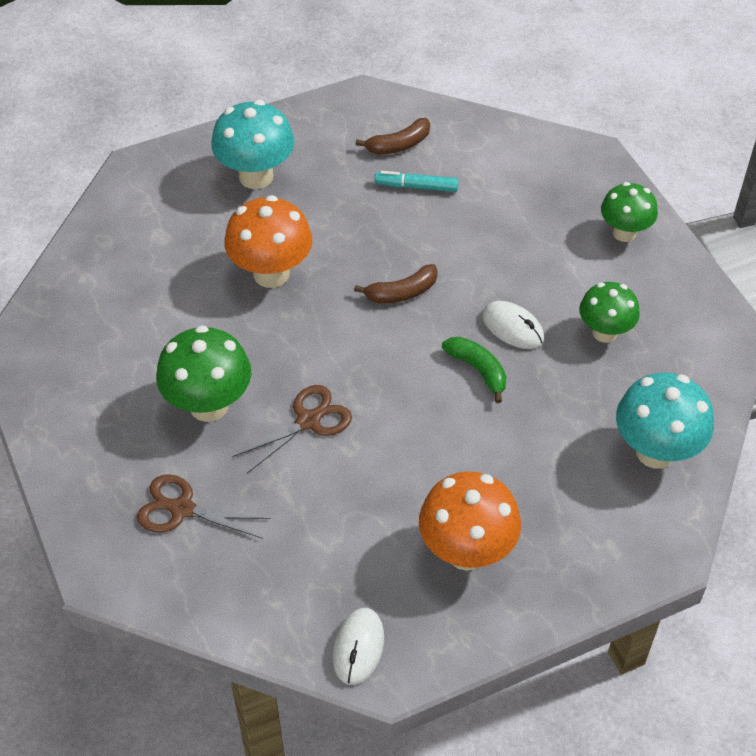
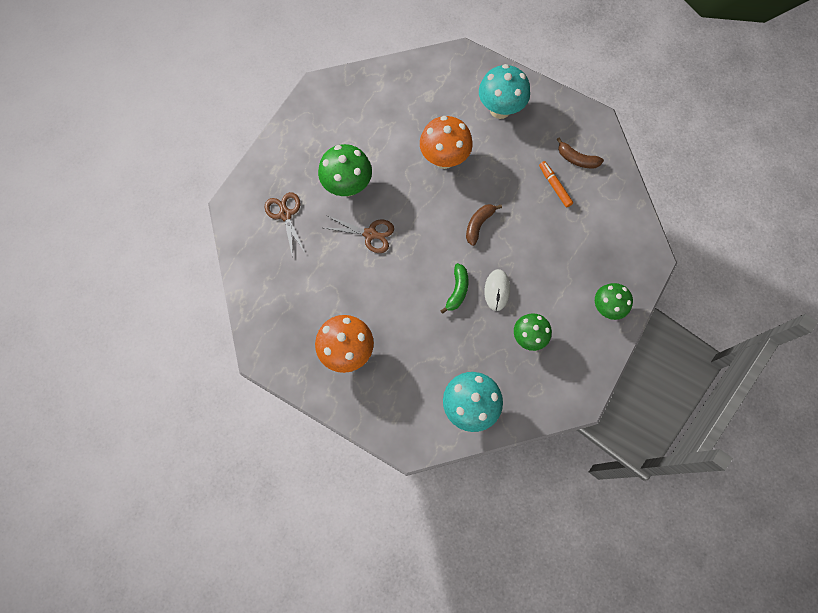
camera: 55 degrees right, 20 degrees up
white mouse [333,608,384,685] -> none
brown banana [354,264,438,304] -> brown banana turned 90 degrees clockwise [466,204,502,246]
turquoise marker [374,171,459,192] -> orange marker [539,161,573,208]

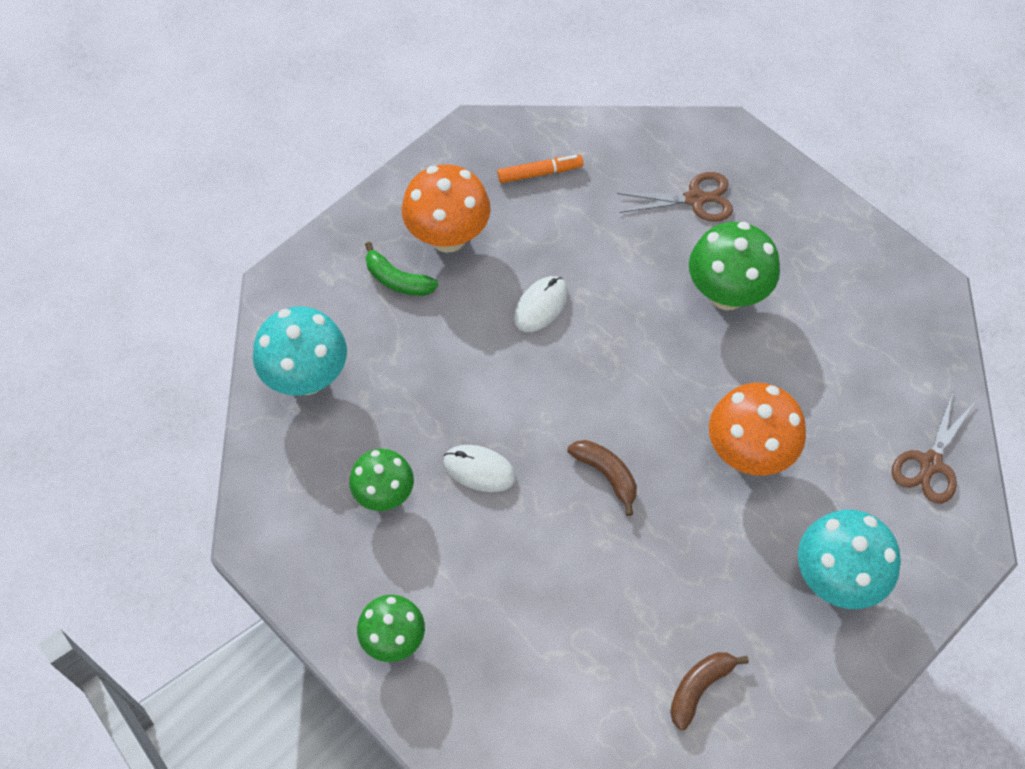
camera: 105 degrees right, 10 degrees down
brown scissors [325,216,394,253] -> brown scissors moved to [892,392,974,504]
green banana [440,263,468,314] -> green banana moved to [365,242,439,296]
orange marker [539,161,573,208] -> orange marker moved to [497,155,583,183]
none -> white mouse [514,276,568,332]

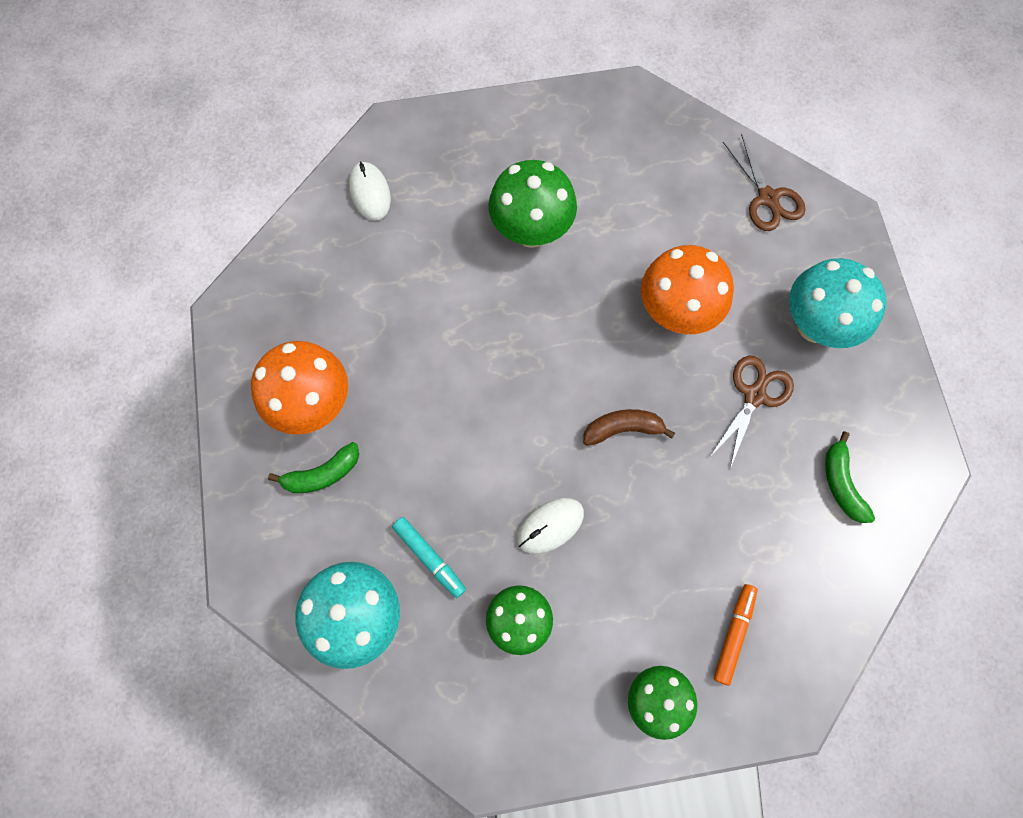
camera: 55 degrees left, 10 degrees up
orange marker [497,155,583,183] -> orange marker moved to [714,584,758,686]
white mouse [514,276,568,332] -> white mouse moved to [349,161,391,221]
brown scissors [617,172,733,222] -> brown scissors moved to [709,356,794,469]
brown banana [670,652,749,730] -> green banana [825,432,875,523]
none -> turquoise marker [392,517,466,598]

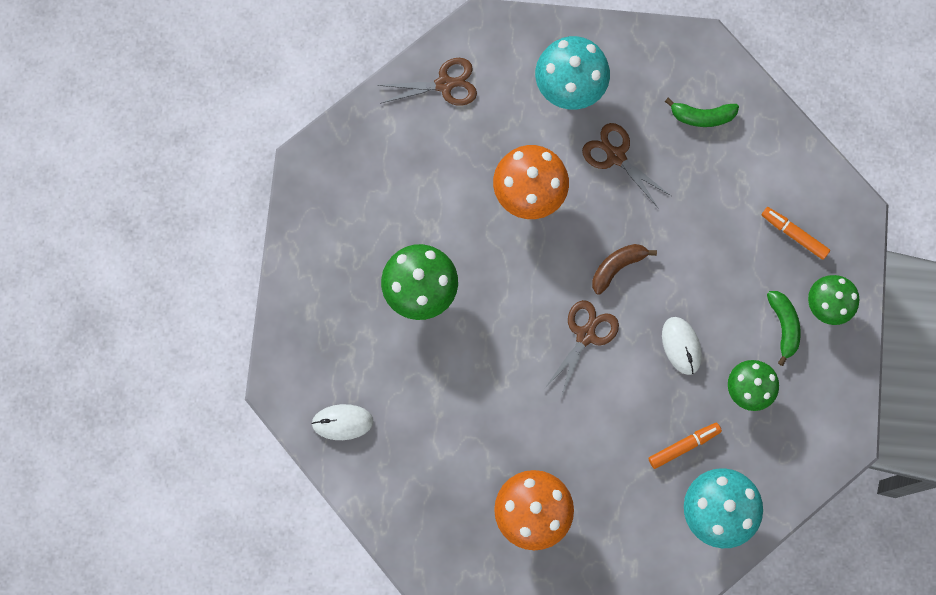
camera: 75 degrees left, 5 degrees up
green banana [268,442,359,493] -> green banana moved to [767,291,801,366]
turquoise marker [392,517,466,598] -> orange marker [648,423,722,469]
brown banana [583,409,675,446] -> brown banana turned 45 degrees clockwise [592,244,657,295]
none -> brown scissors [545,300,619,398]

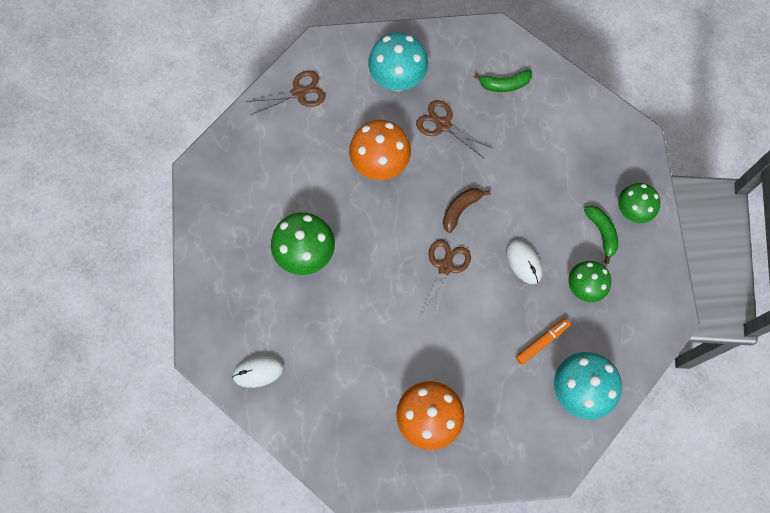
camera: 10 degrees left, 5 degrees down
orange marker [762,207,830,260] -> none

